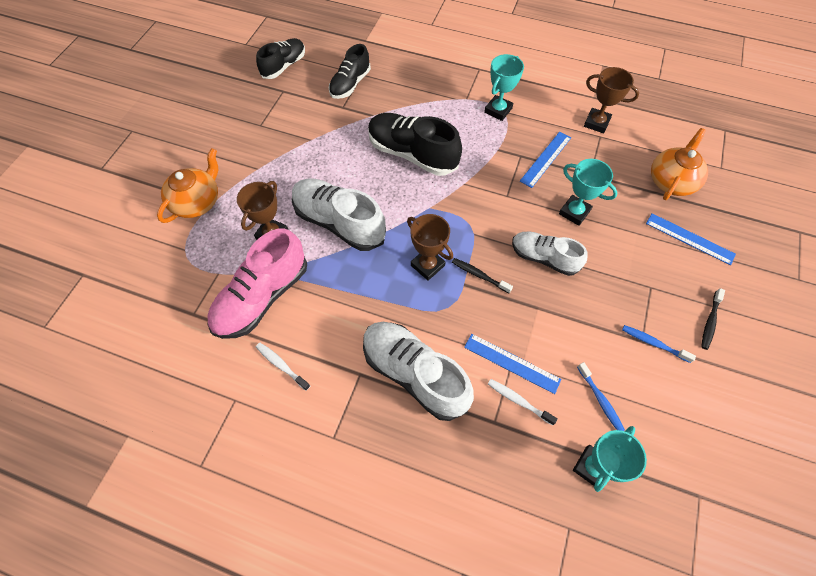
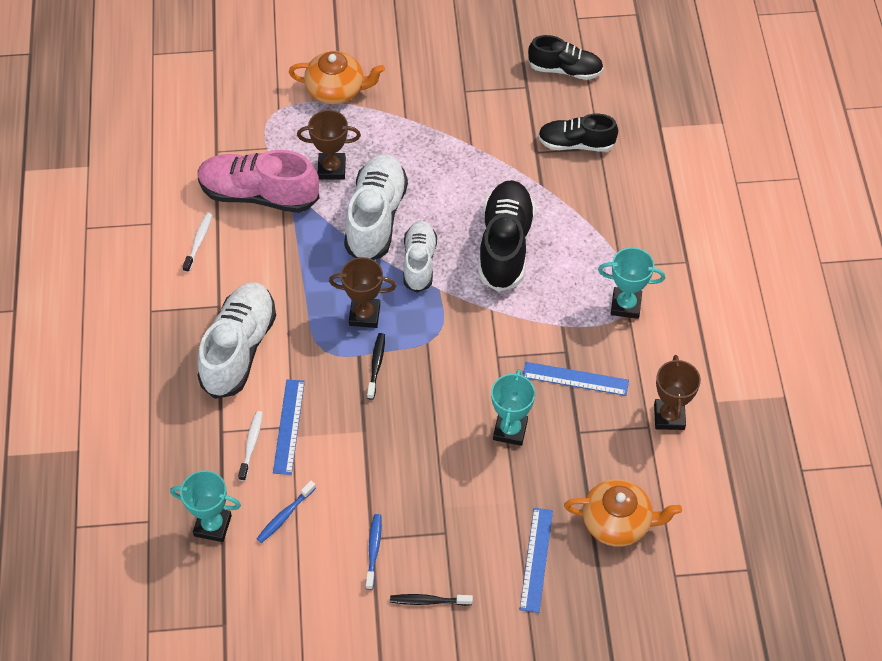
camera: 65 degrees right, 5 degrees down
brown trophy [407,214,453,281] -> brown trophy turned 75 degrees clockwise [329,257,396,328]
white shoe [512,232,587,276] -> white shoe moved to [403,221,437,293]

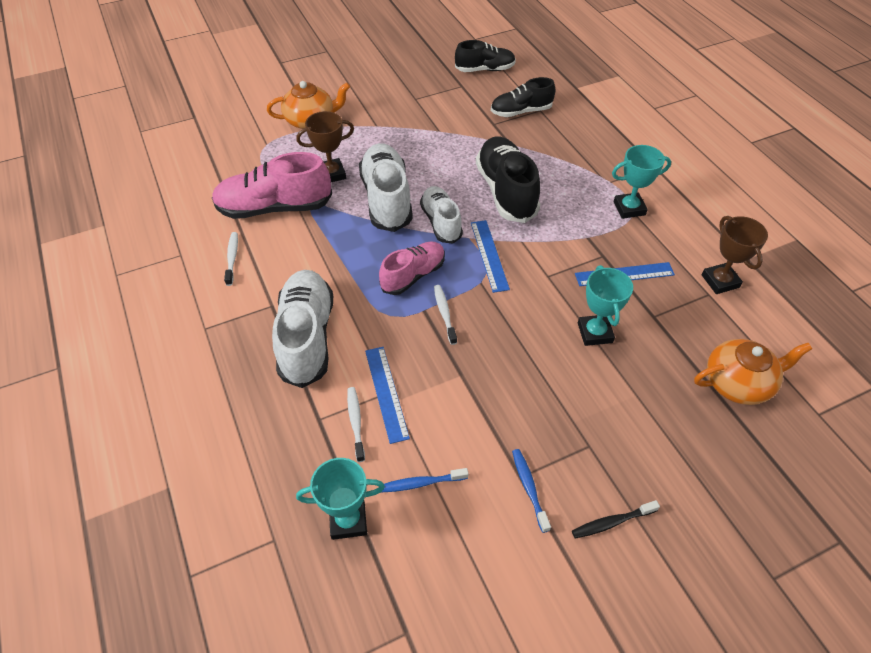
camera: 20 degrees left, 5 degrees down
blue toothbrush [257,481,316,543] -> blue toothbrush turned 60 degrees clockwise [382,468,469,492]
brown trophy [329,257,396,328] -> pink shoe [379,242,445,295]
black toothbrush [367,333,385,400] -> white toothbrush [434,285,457,345]
blue ruler [519,508,553,613] -> blue ruler moved to [471,220,510,293]

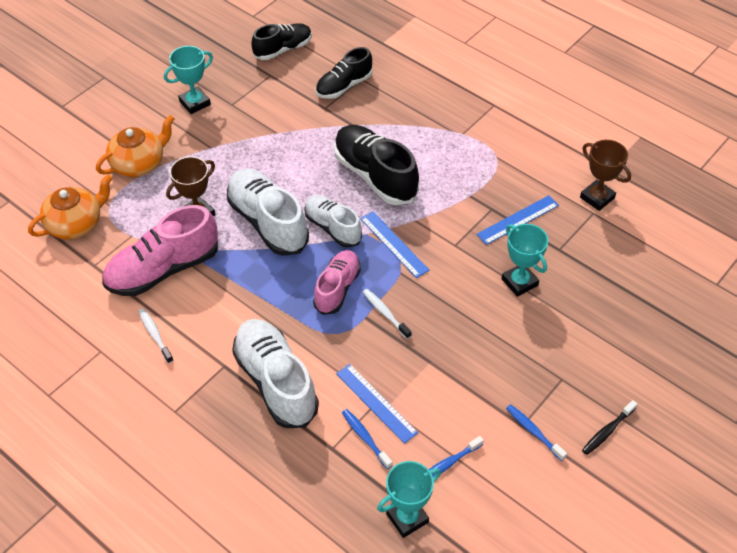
camera: 25 degrees left, 0 degrees up
white toothbrush [347,387,365,462] -> blue toothbrush [342,409,393,469]
turquoise trophy [612,145,671,219] -> turquoise trophy moved to [164,46,213,114]
orange teapot [694,339,812,405] -> orange teapot moved to [28,174,113,240]

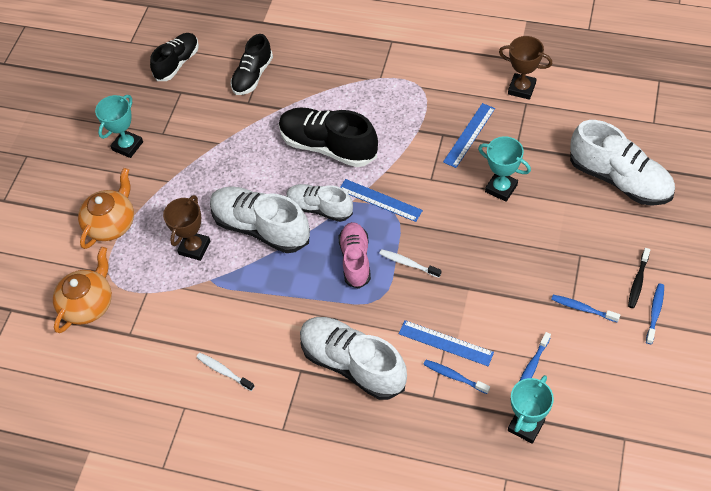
camera: 20 degrees left, 5 degrees up
pink shoe [102,205,218,296] -> none
none -> white shoe [570,120,675,206]
none -> blue toothbrush [646,284,664,344]

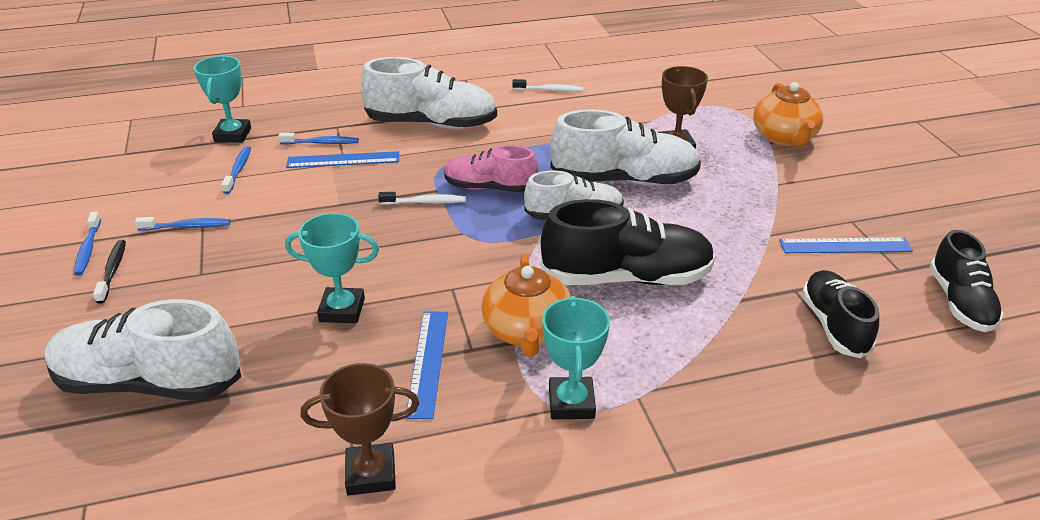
camera: 145 degrees right, 20 degrees down
orange teapot [53,247,112,333] -> orange teapot moved to [481,254,571,356]
turquoise trophy [95,95,143,158] -> turquoise trophy moved to [542,296,610,419]
pink shoe [338,222,371,289] -> pink shoe turned 135 degrees clockwise [444,145,538,192]
blue ruler [340,179,423,222] -> blue ruler moved to [779,237,913,253]

